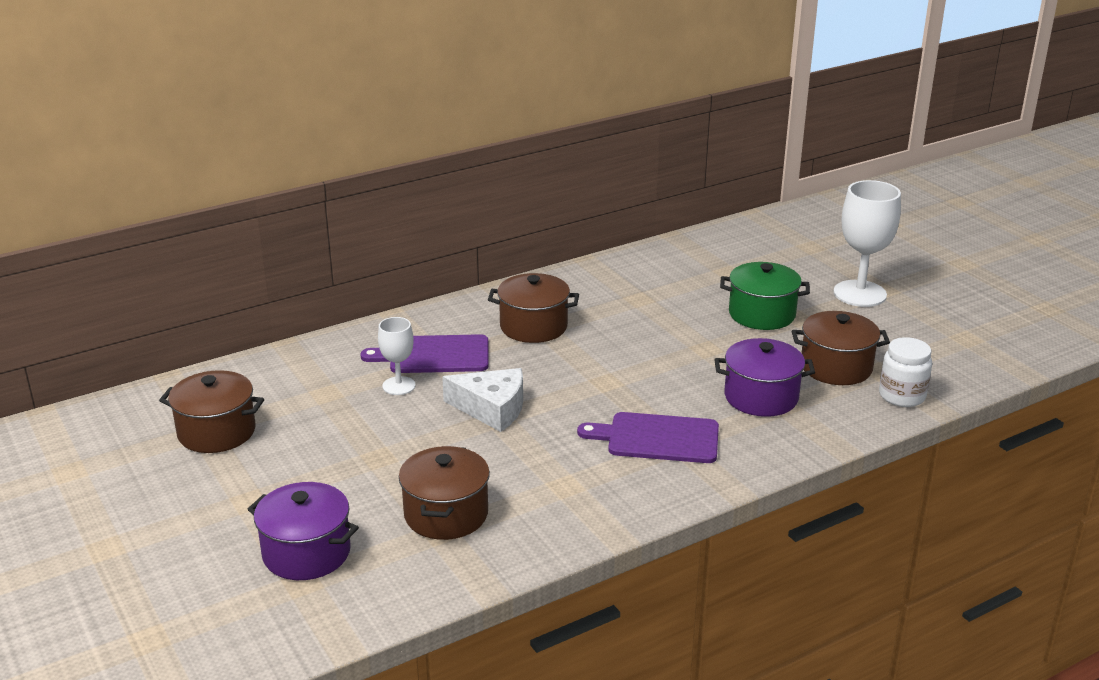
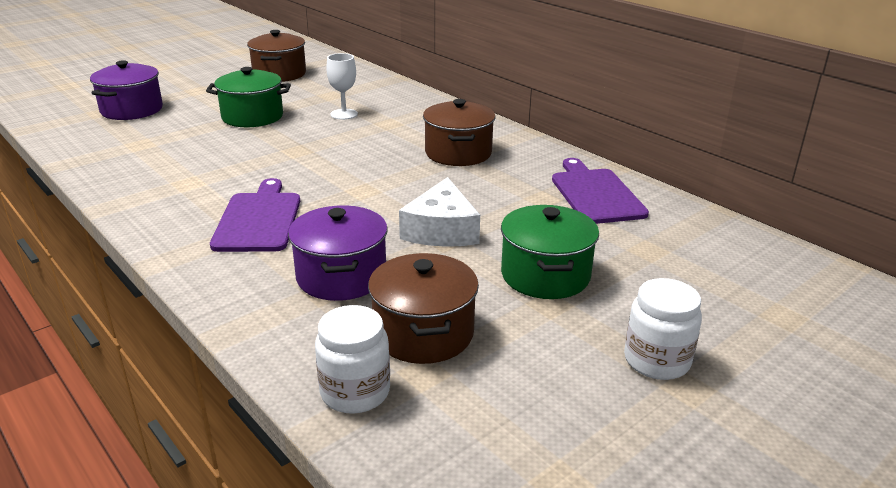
camera: 80 degrees right, 0 degrees up
purple cutting board [360,334,489,373] -> purple cutting board moved to [552,158,649,224]
brown pot [399,446,490,540] -> none
white cheese [442,368,523,432] -> white cheese moved to [399,177,480,247]
white goblet [833,180,901,307] -> white jar [624,278,702,380]
none -> green pot [206,67,291,127]

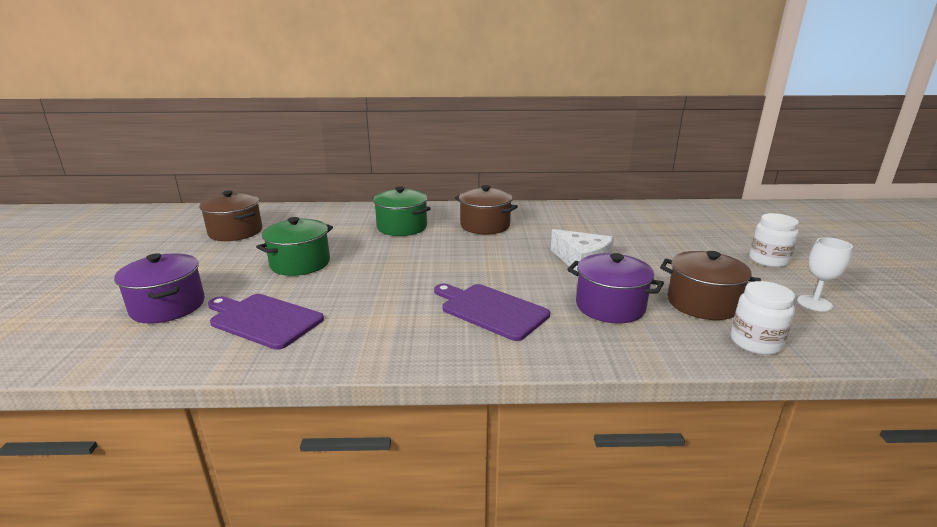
camera: 50 degrees left, 5 degrees down
white goblet [326,53,358,120] -> white goblet moved to [797,237,853,312]
green pot [501,205,599,299] -> green pot moved to [372,186,431,236]
purple cutting board [552,158,649,224] -> purple cutting board moved to [208,294,324,350]

